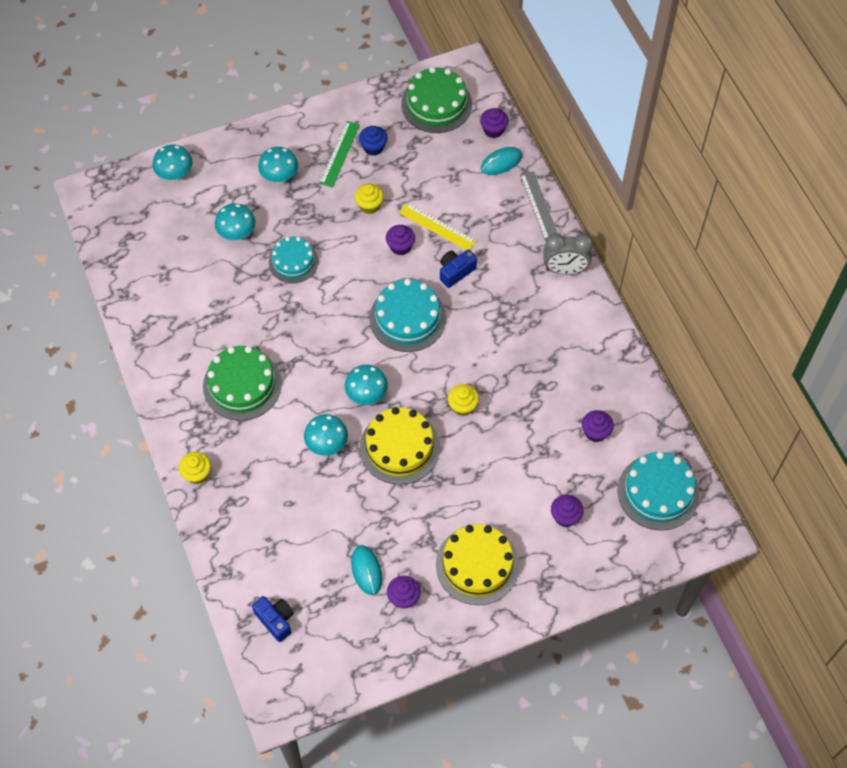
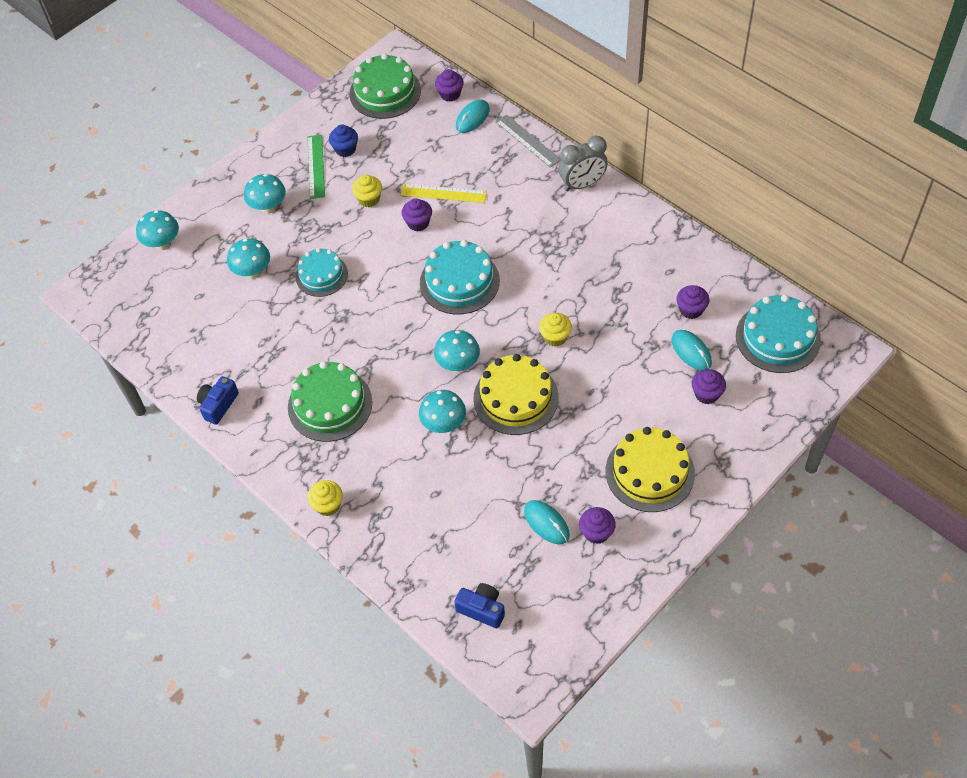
camera: 20 degrees left, 5 degrees down
blue camera [440,250,477,288] -> blue camera moved to [197,376,239,425]
none -> turquoise mouse [671,330,712,370]

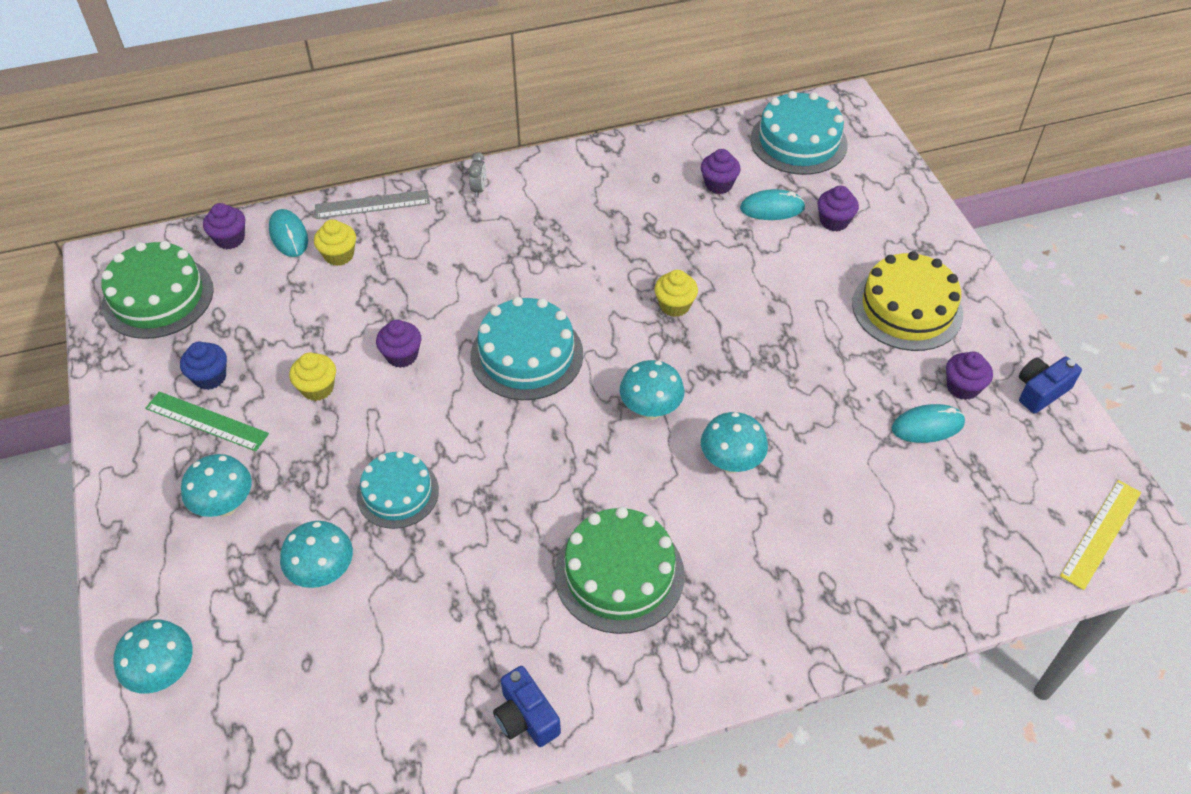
camera: 65 degrees left, 5 degrees down
yellow cupcake [307,480,343,516] -> yellow cupcake moved to [314,219,356,266]
yellow ruler [401,184,487,203] -> yellow ruler moved to [1060,480,1141,590]
blue camera [455,583,505,628] -> blue camera moved to [1019,356,1082,414]
yellow cake [473,354,559,435] -> none
grey clock [558,136,608,191] -> grey clock [468,152,486,197], size x0.50

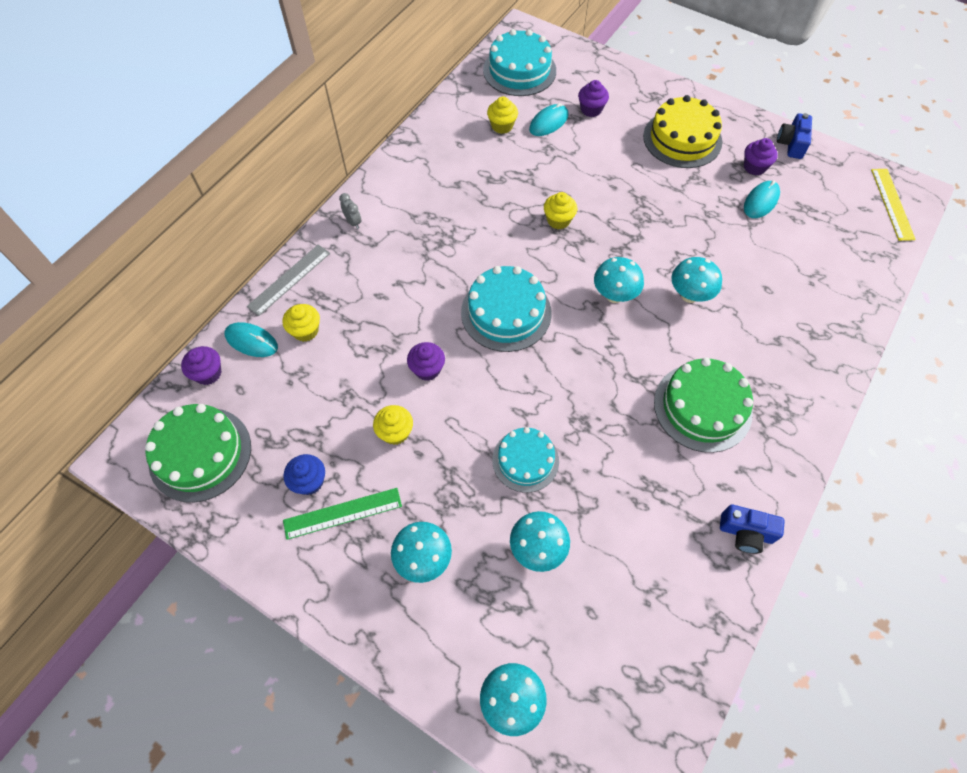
camera: 40 degrees left, 10 degrees up
purple cupcake [701,149,741,194] -> yellow cupcake [487,96,518,134]

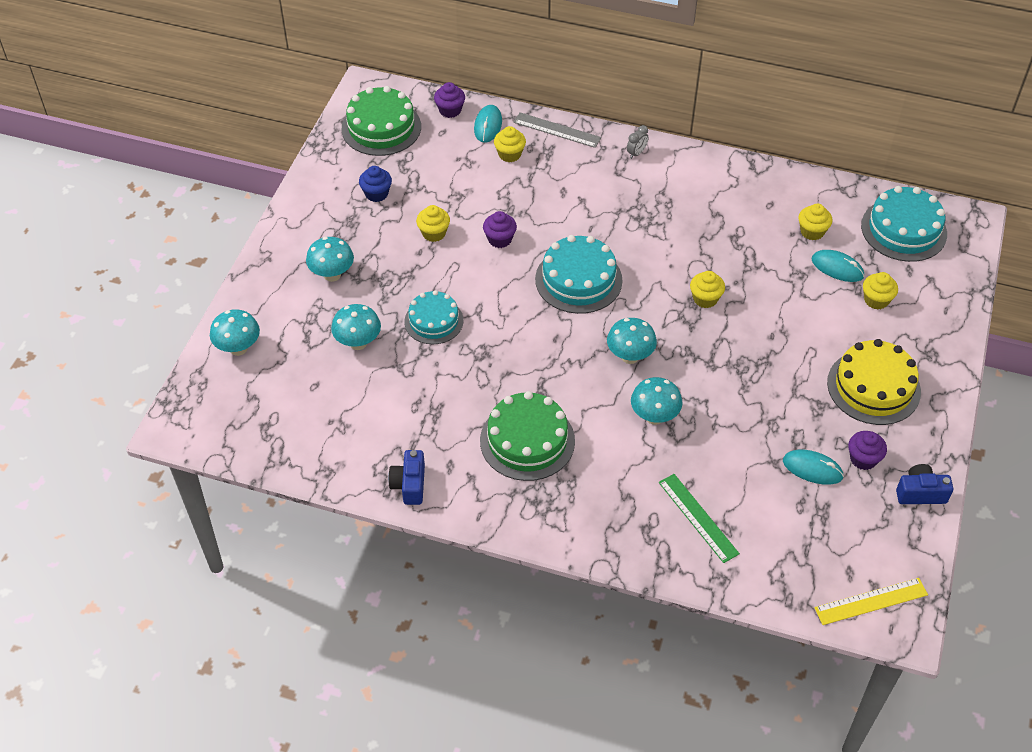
camera: 75 degrees right, 10 degrees down
green ruler [283,488,402,540] -> green ruler moved to [659,474,740,563]
purple cupcake [578,80,609,117] -> yellow cupcake [863,272,898,309]

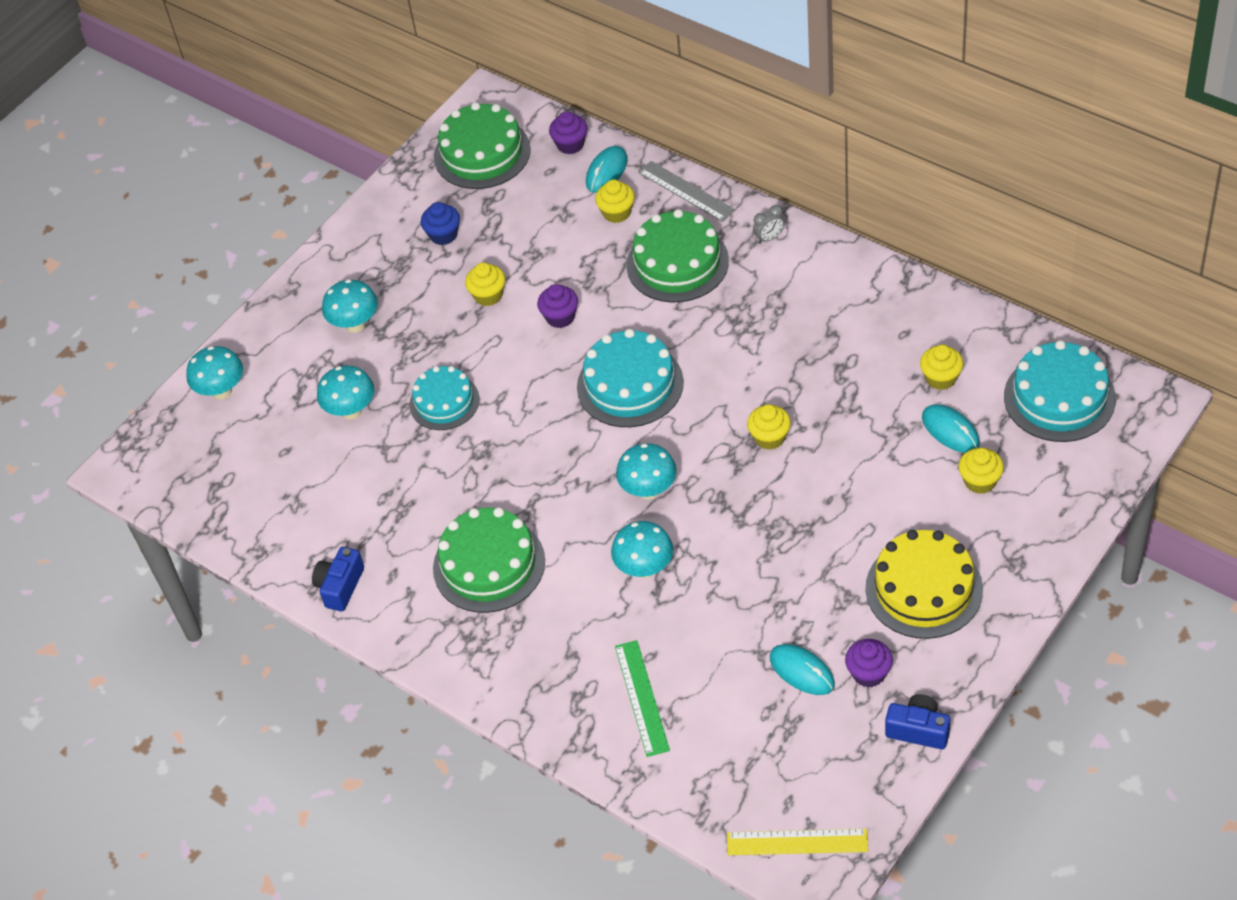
camera: 25 degrees right, 0 degrees up
none -> green cake [626,209,729,303]

